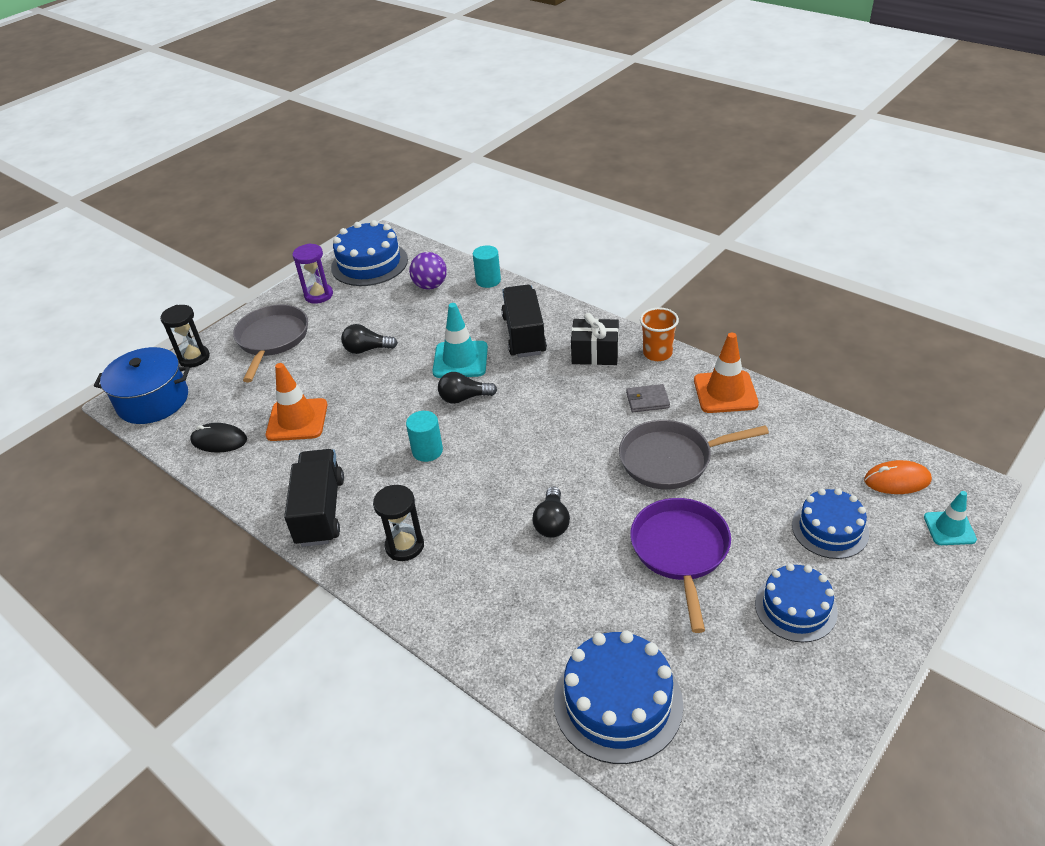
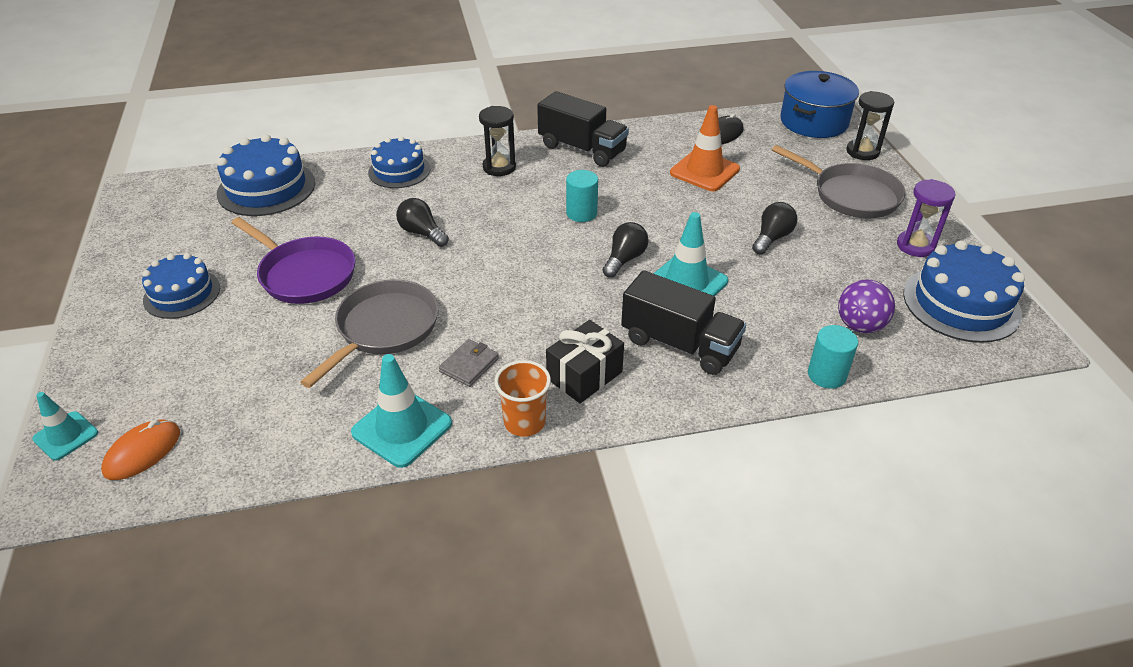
camera: 125 degrees right, 0 degrees up
orange traffic cone [694,333,759,413] -> turquoise traffic cone [351,354,452,468]
blue cake [792,488,869,559] -> blue cake moved to [368,136,430,188]

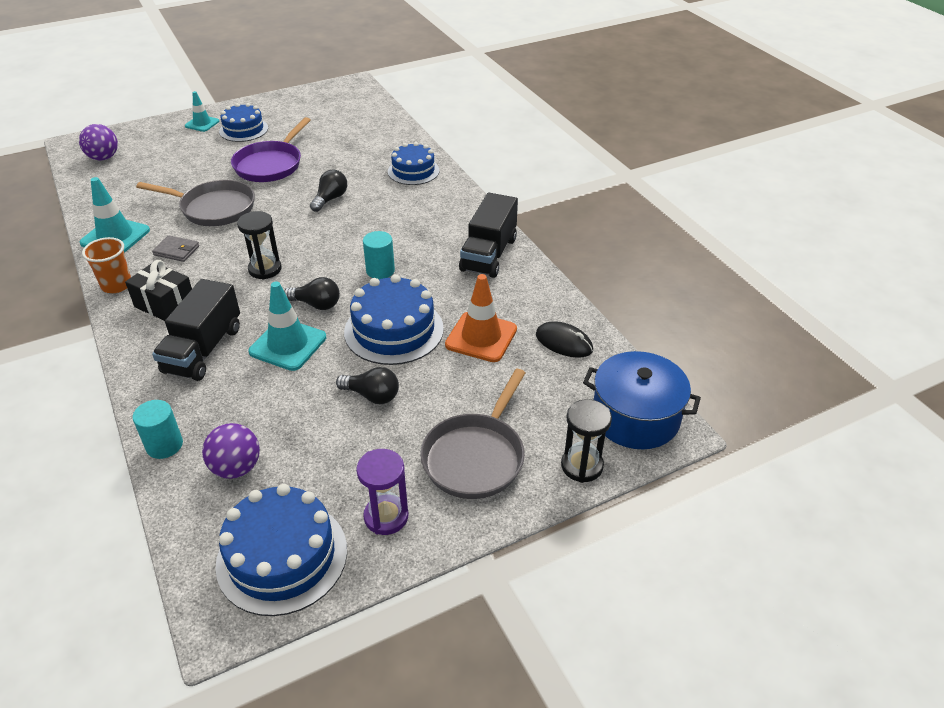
camera: 75 degrees right, 0 degrees up
turquoise traffic cone [32,392,98,461] -> turquoise traffic cone moved to [185,91,219,132]
orange mouse [101,420,180,480] -> purple ball [79,124,118,161]
blue cake [217,134,315,216] -> blue cake moved to [344,274,444,365]
black hourglass [479,106,516,176] -> black hourglass moved to [237,211,282,280]

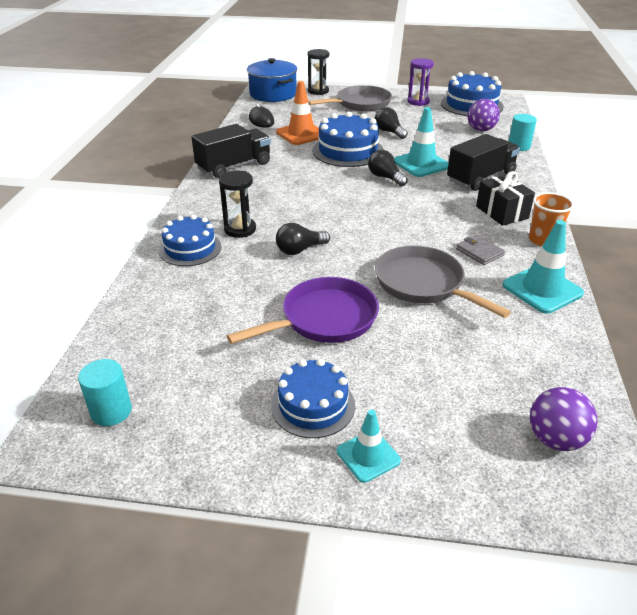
camera: 145 degrees left, 5 degrees down
black hourglass [237,211,282,280] -> black hourglass moved to [219,171,256,238]
turquoise cylinder [363,231,395,279] -> turquoise cylinder moved to [78,359,132,426]

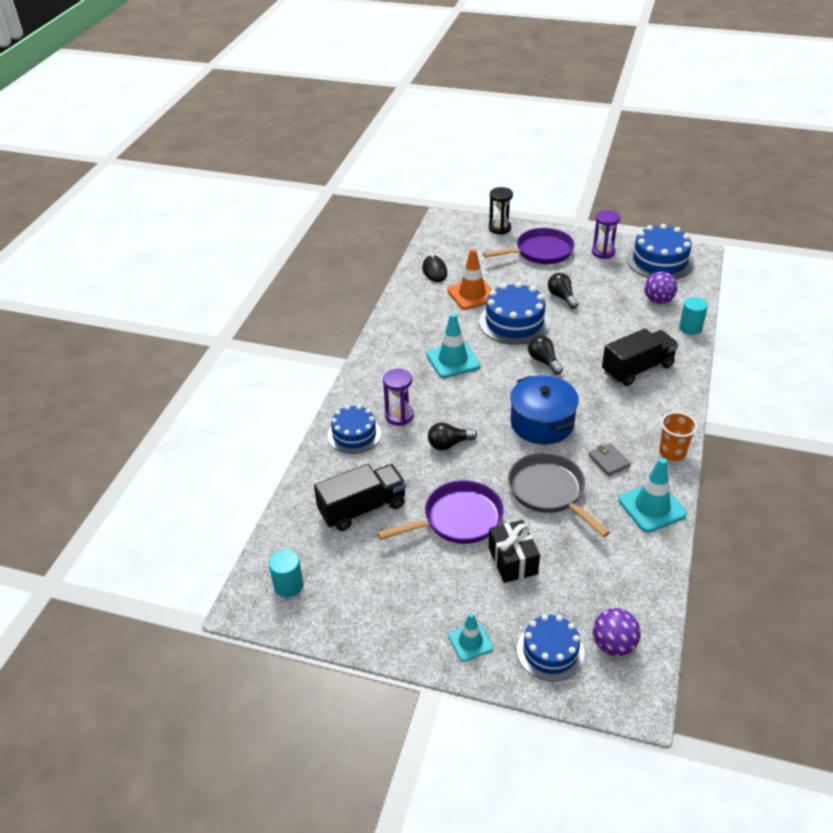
camera: 10 degrees right, 5 degrees up
black truck [191,124,271,178] -> black truck moved to [314,464,406,531]
black hourglass [219,171,256,238] -> purple hourglass [383,368,414,426]
blue pot [247,58,297,102] -> blue pot moved to [510,375,579,444]
blue cake [271,359,355,438] -> blue cake moved to [517,614,584,681]
grey pan [309,85,392,111] -> purple pan [483,228,575,264]
turquoise traffic cone [394,107,449,177] -> turquoise traffic cone moved to [426,313,480,378]
black gift [476,171,535,226] -> black gift moved to [488,520,540,583]

